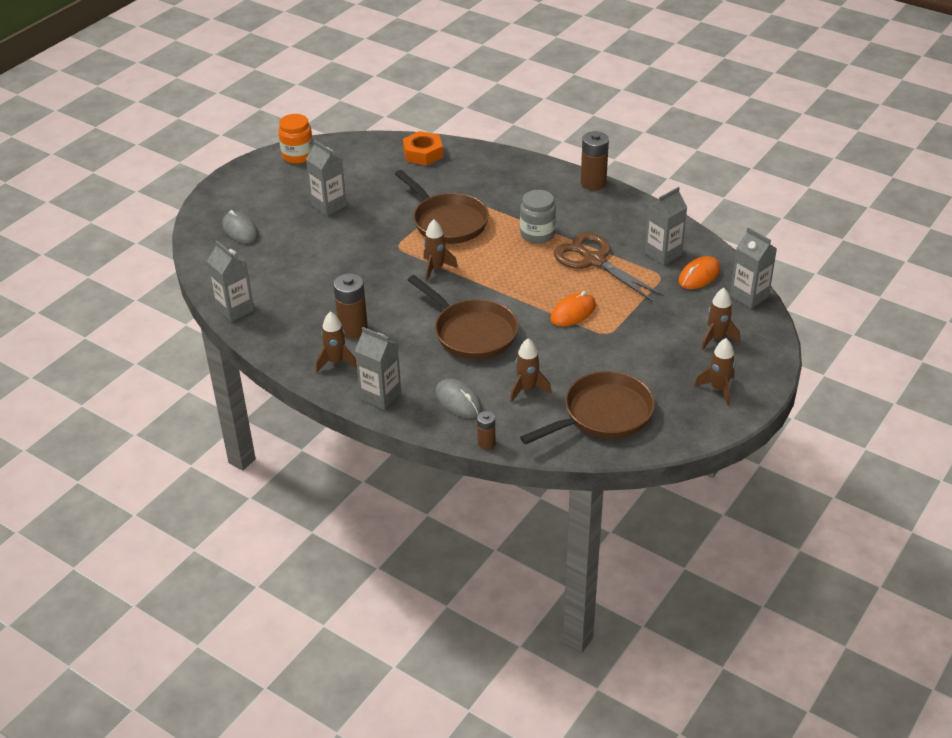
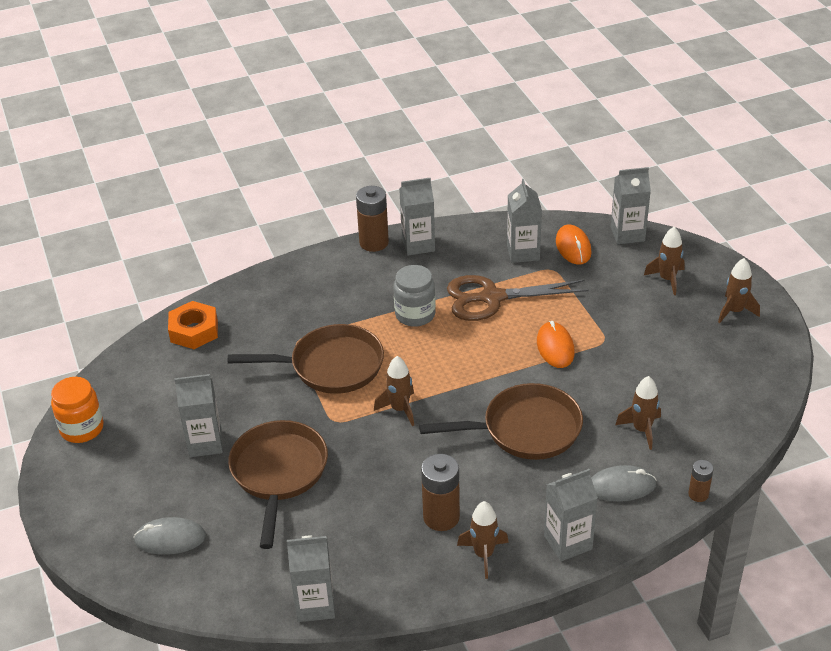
camera: 55 degrees left, 0 degrees up
brown pan [520,371,655,444] -> brown pan moved to [228,420,328,549]
none -> grey carton [399,178,435,256]

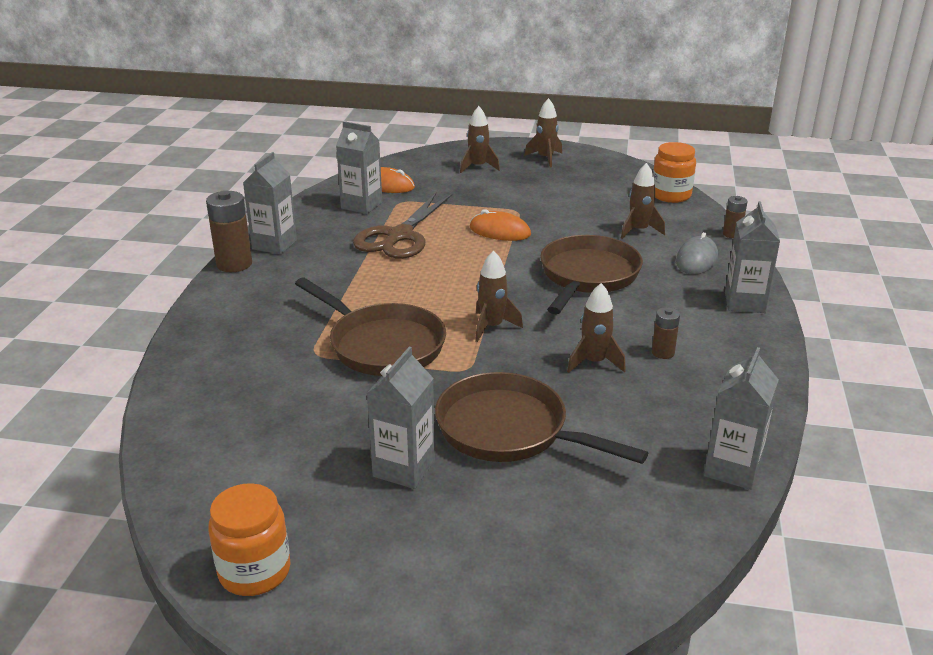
camera: 60 degrees left, 10 degrees down
grey mouse [133,517,206,555] -> none
orange nut [168,301,218,349] -> none
brown pan [228,324,384,394] -> brown pan turned 105 degrees clockwise [295,277,446,376]
grey jar [394,265,436,327] -> none
brown battery [421,454,460,531] -> brown battery [652,307,680,359], size x0.55
brown rocket [457,501,509,579] -> brown rocket moved to [567,283,626,373]
grey carton [611,167,651,244] -> none
none -> orange jar [653,142,696,203]

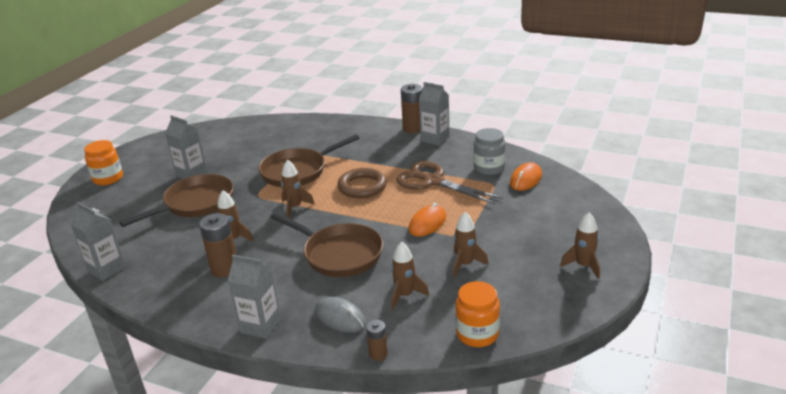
camera: 105 degrees right, 0 degrees up
orange jar [208,483,291,596] -> orange jar moved to [84,140,123,186]
grey carton [336,121,382,214] -> grey jar [474,128,506,175]
brown rocket [460,106,500,173] -> brown rocket moved to [453,212,488,277]
brown battery [652,307,680,359] -> brown battery [199,213,237,278], size x1.80
none -> brown ring [337,168,387,198]

